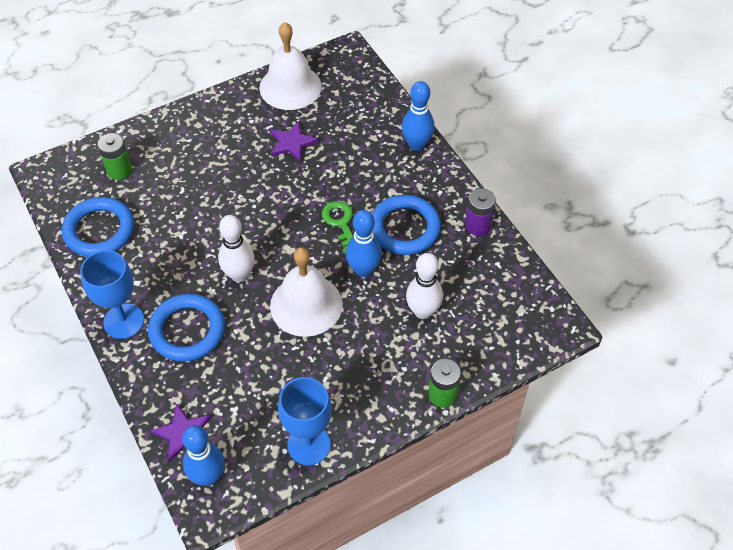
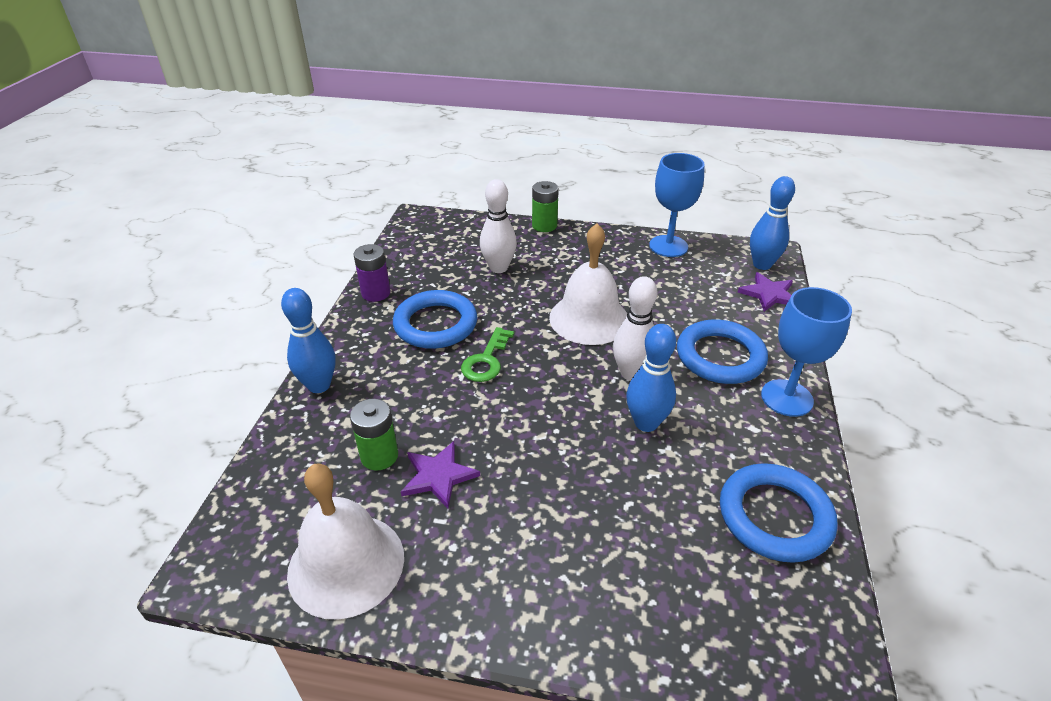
camera: 140 degrees left, 15 degrees down
green battery [98,133,132,180] -> green battery moved to [350,399,398,470]
blue bowling pin [346,210,382,277] -> blue bowling pin moved to [626,324,676,432]

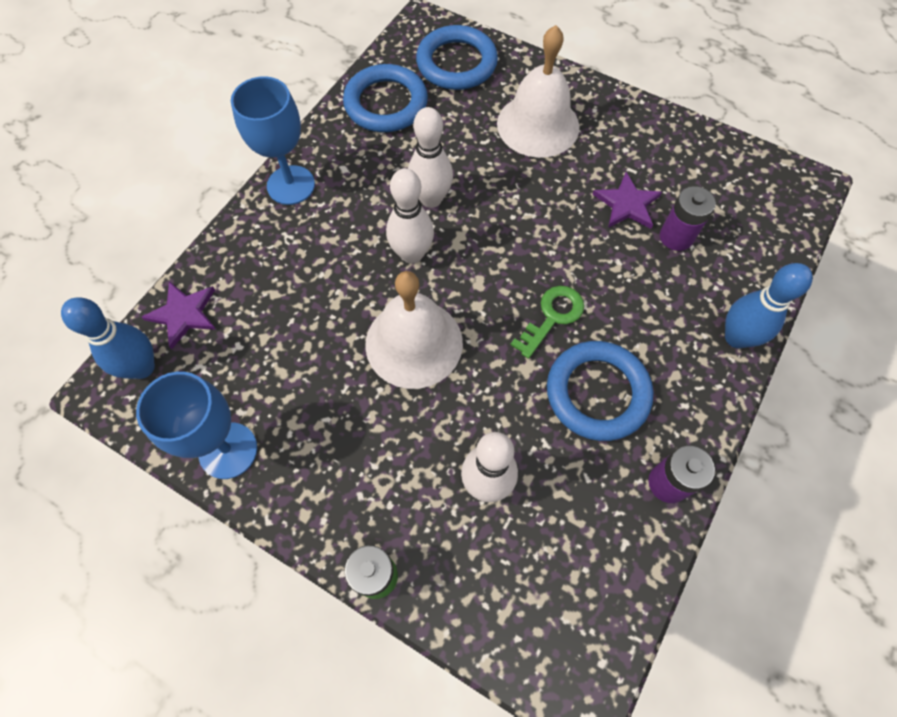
camera: 160 degrees left, 25 degrees up
white bell [287,464,404,620] -> white bell moved to [497,25,580,158]
green battery [350,399,398,470] -> purple battery [660,186,716,251]
blue bowling pin [626,324,676,432] -> white bowling pin [408,107,453,208]
blue ring [677,319,768,384] -> blue ring moved to [416,25,498,90]

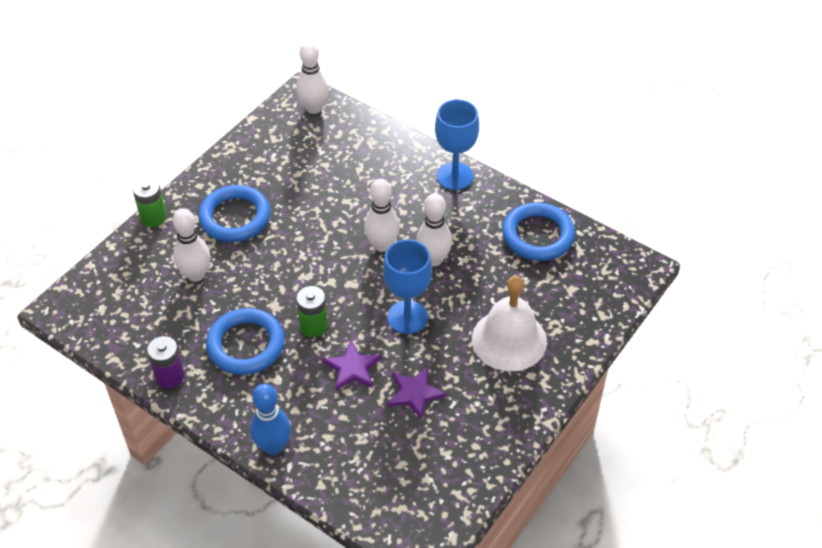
camera: 95 degrees right, 15 degrees down
blue bowling pin [61,297,155,379] -> white bowling pin [296,41,329,114]
blue goblet [136,372,257,479] -> blue goblet moved to [383,239,432,334]
purple star [142,281,216,349] -> purple star moved to [322,340,382,390]
white bell [365,271,463,389] -> none
blue ring [416,25,498,90] -> blue ring moved to [198,185,271,242]
green key [510,286,584,359] -> green battery [296,286,328,337]
purple battery [660,186,716,251] -> none

